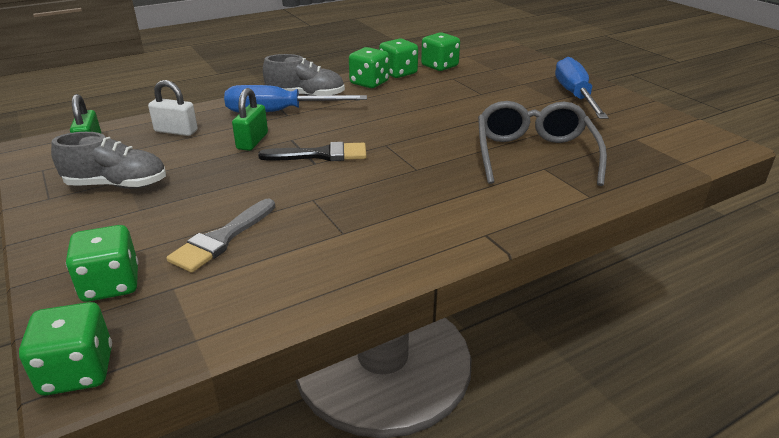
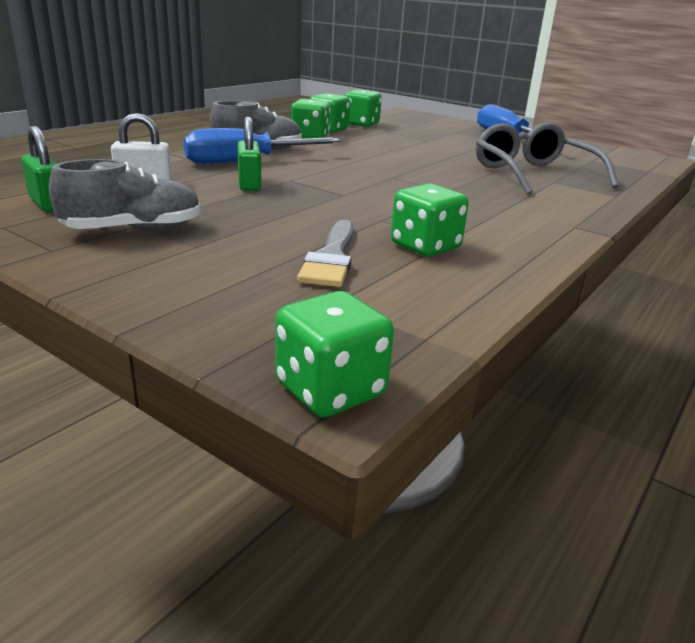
camera: 25 degrees left, 5 degrees down
green dice [66,225,138,302] -> green dice moved to [391,184,469,257]
black brush [258,142,367,161] -> none

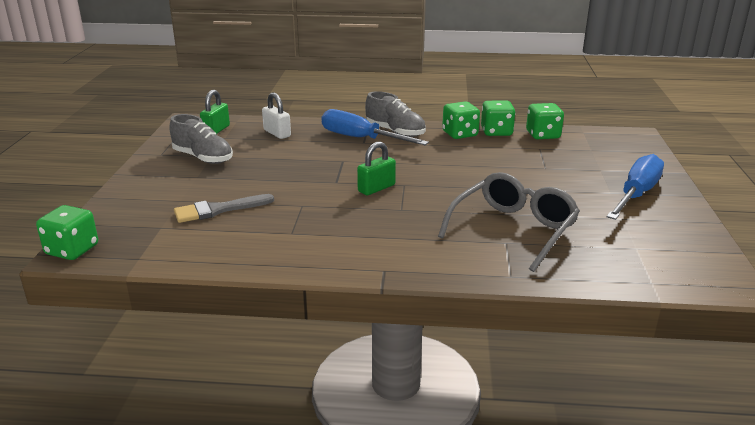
camera: 60 degrees right, 0 degrees up
green padlock [237,117,261,191] -> green padlock moved to [357,142,396,195]
green dice [391,184,469,257] -> none

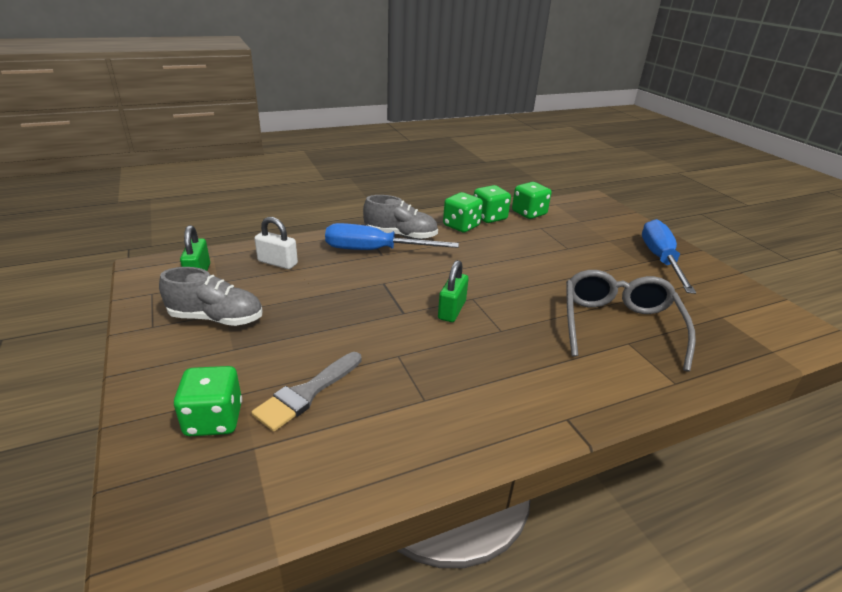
camera: 30 degrees left, 5 degrees up
green dice [36,205,98,260] -> green dice moved to [174,366,242,436]

